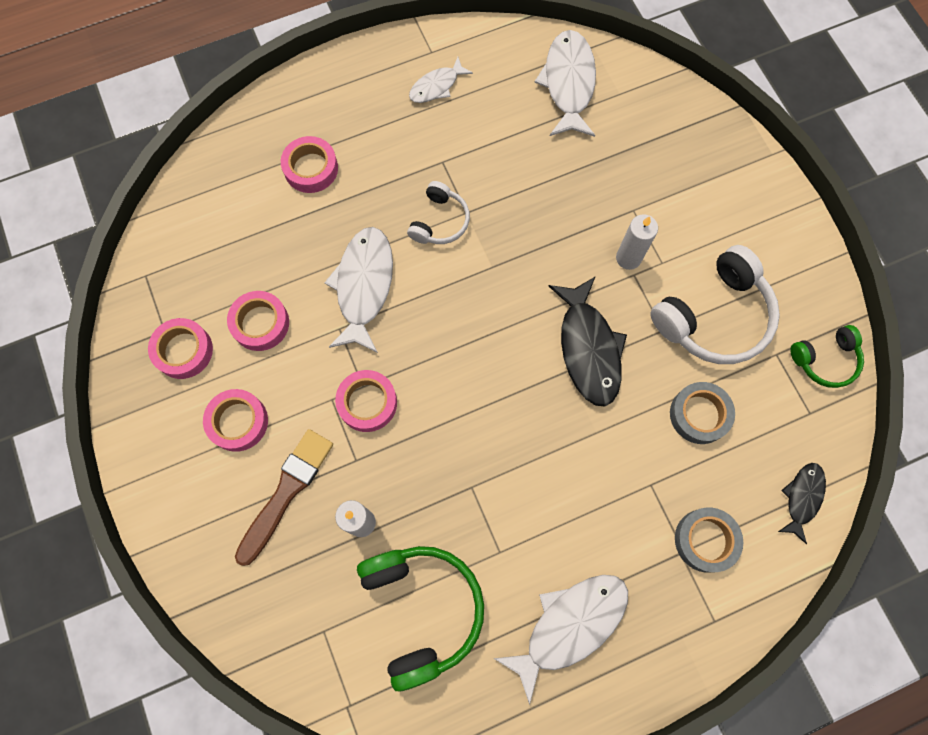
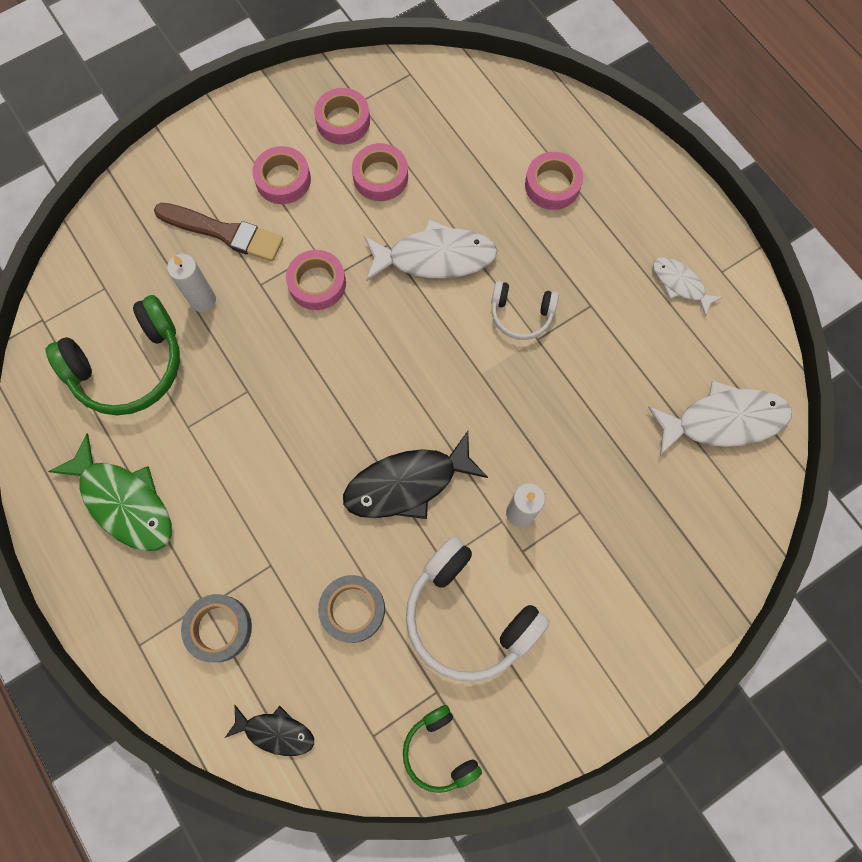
camera: 80 degrees right, 0 degrees up
white fish [494,575,628,705] -> green fish [48,434,172,551]

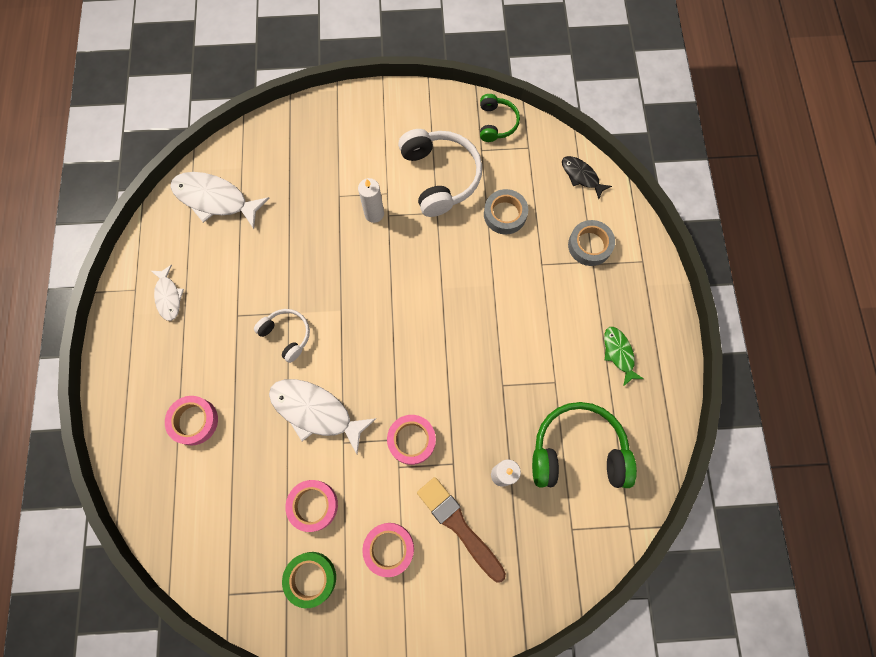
camera: 150 degrees left, 0 degrees up
green fish [48,434,172,551] -> green fish [604,327,644,386], size x0.57
pink tape [314,88,370,145] -> green tape [282,552,336,608]
black fish [343,431,488,519] -> none

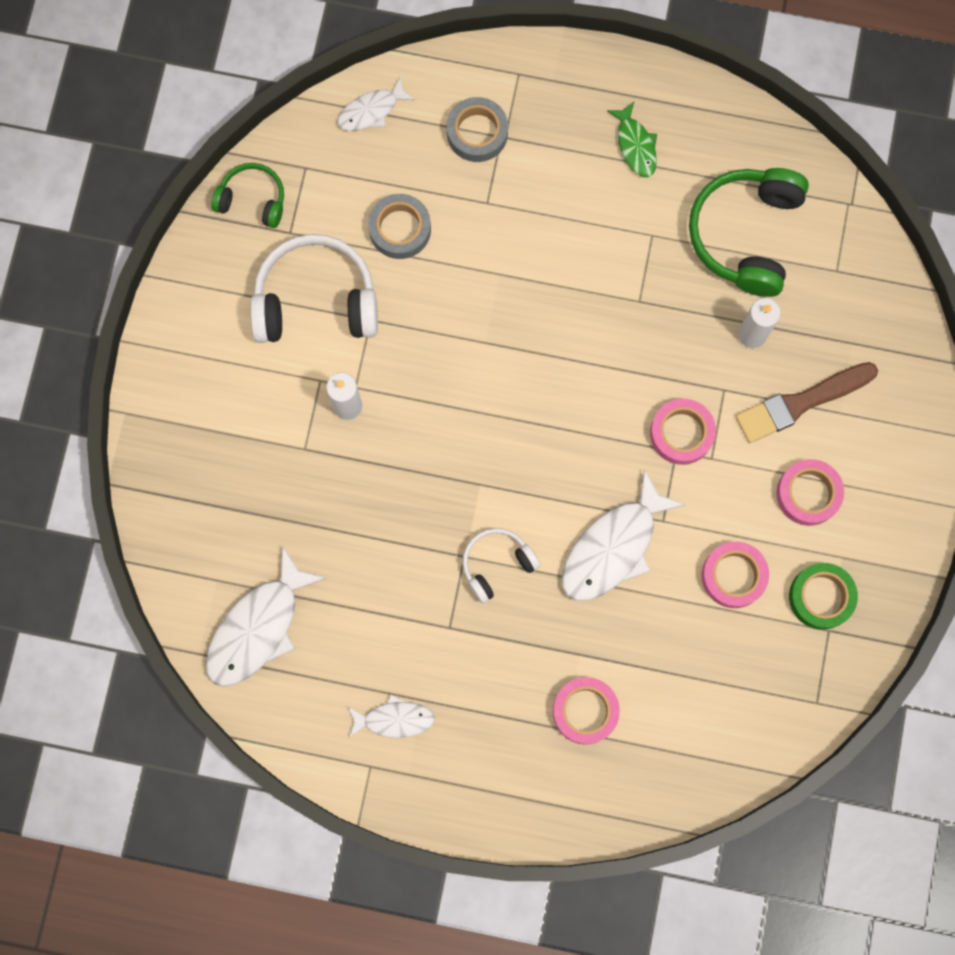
camera: 75 degrees left, 5 degrees up
black fish [562,156,612,199] -> white fish [337,76,415,131]
green fish [604,327,644,386] -> green fish turned 105 degrees counterclockwise [607,102,657,177]

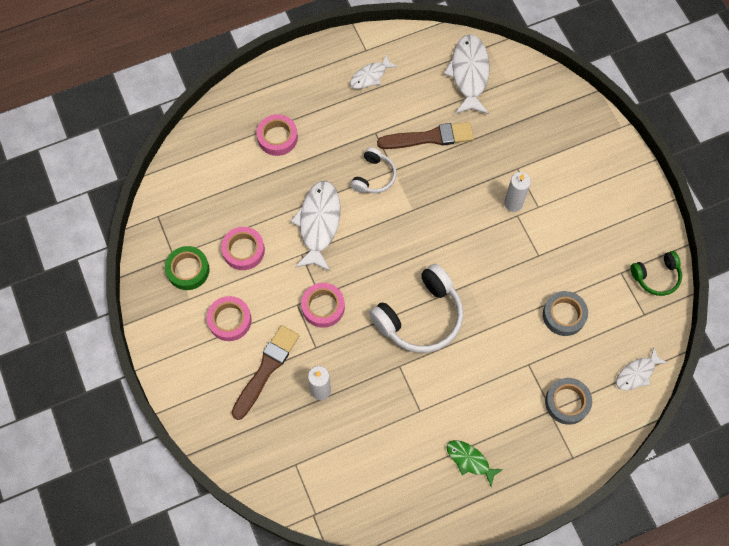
camera: 145 degrees right, 10 degrees down
white headphones [250,234,378,343] -> white headphones moved to [369,264,463,353]
white fish [337,76,415,131] -> white fish turned 150 degrees counterclockwise [616,347,667,391]
green headphones [689,168,809,297] -> none
none -> brown brush [377,122,474,149]

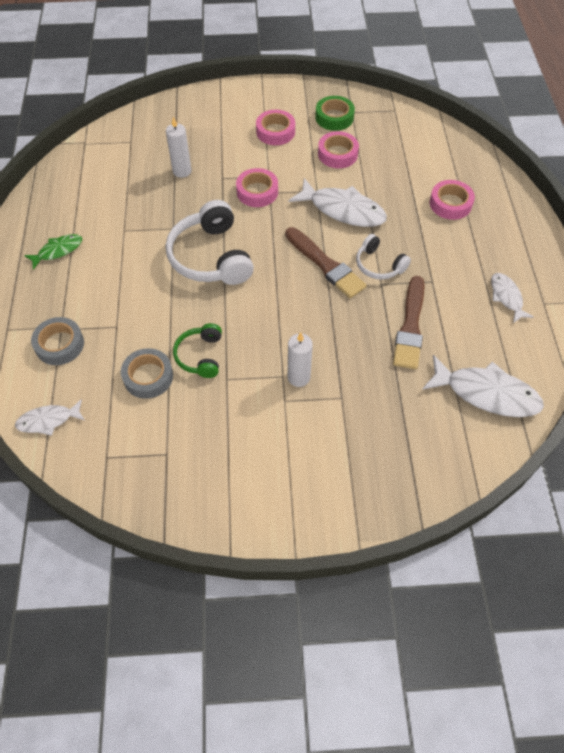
camera: 110 degrees right, 10 degrees down
brown brush [231,325,299,420] -> brown brush moved to [285,227,367,298]
white fish [616,347,667,391] -> white fish turned 90 degrees counterclockwise [15,399,85,436]
green headphones [631,251,682,296] -> green headphones moved to [173,323,222,378]

